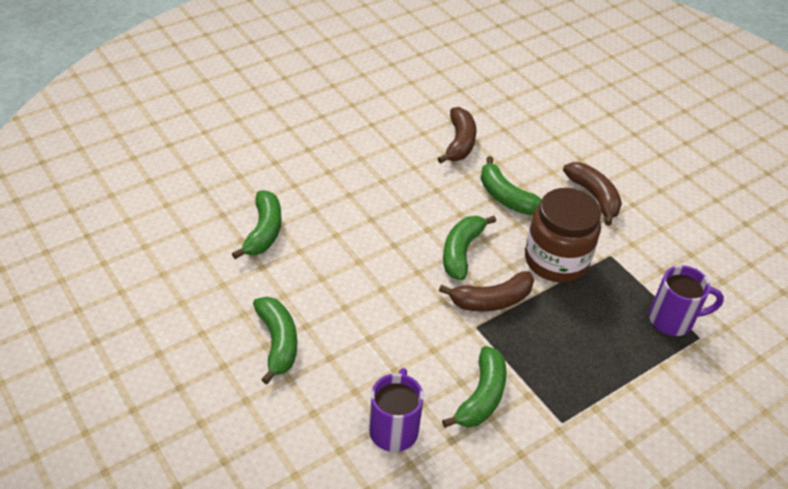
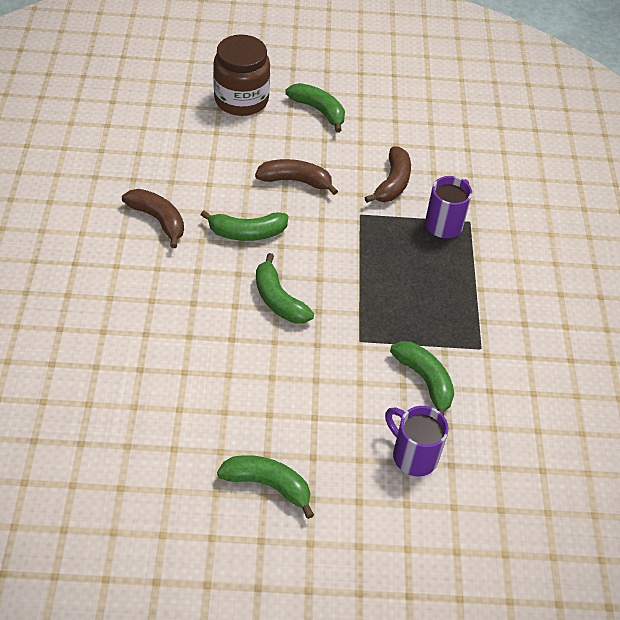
camera: 55 degrees left, 5 degrees up
green banana [232,190,282,259] -> green banana moved to [285,83,345,133]
brown banana [439,271,534,311] -> brown banana moved to [365,147,411,203]
brown jar [525,188,601,283] -> brown jar moved to [213,35,270,116]

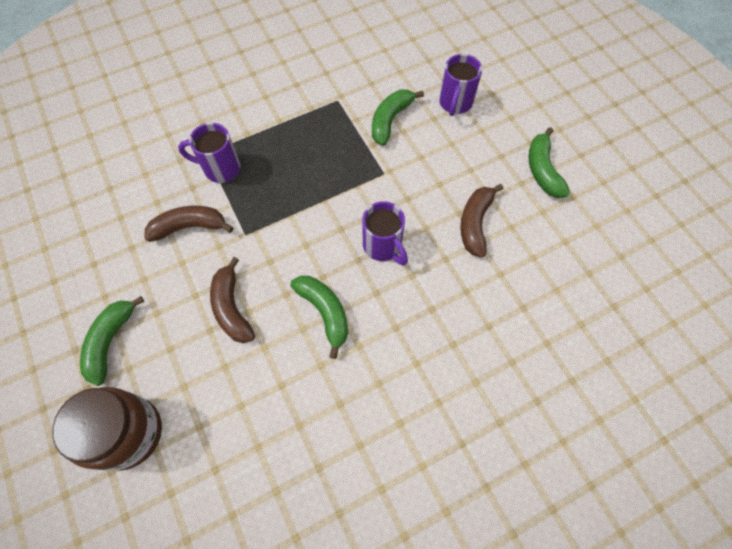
camera: 115 degrees left, 15 degrees up
brown banana [122,189,184,248] -> brown banana moved to [460,184,503,257]
green banana [256,253,314,324] -> purple mug [362,201,408,265]

